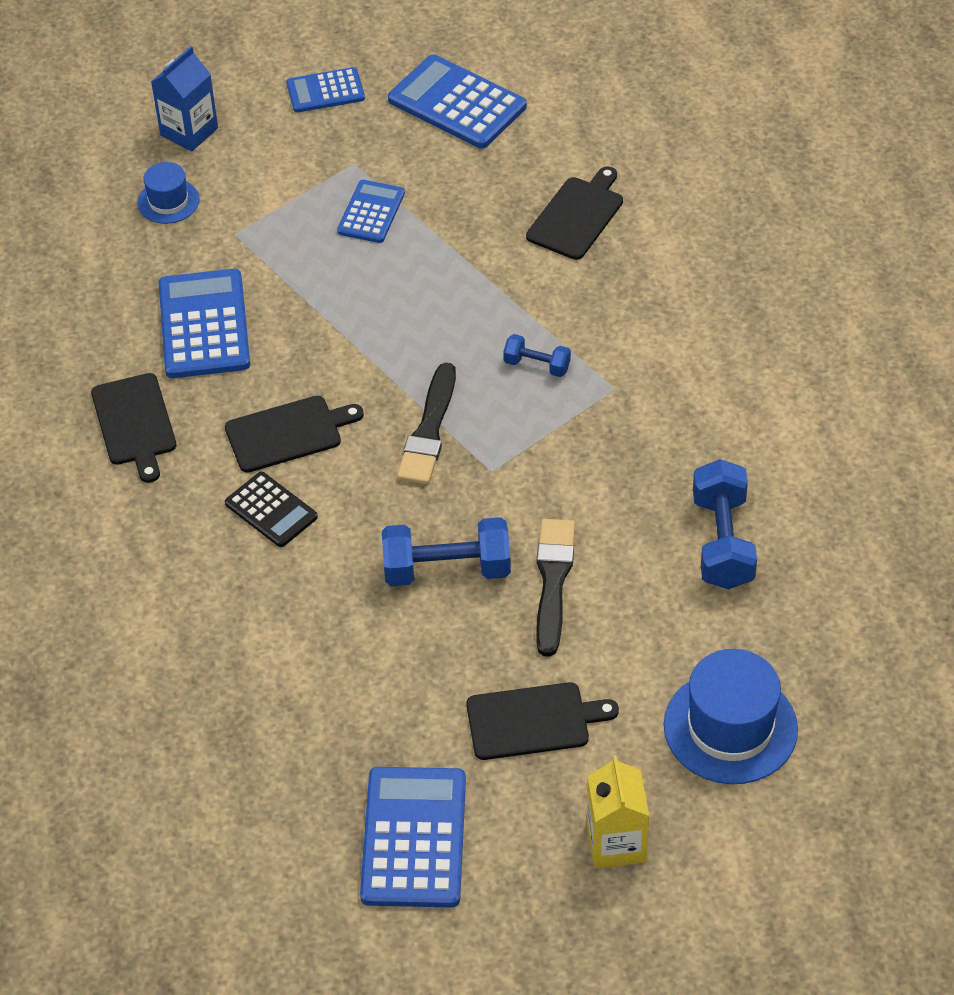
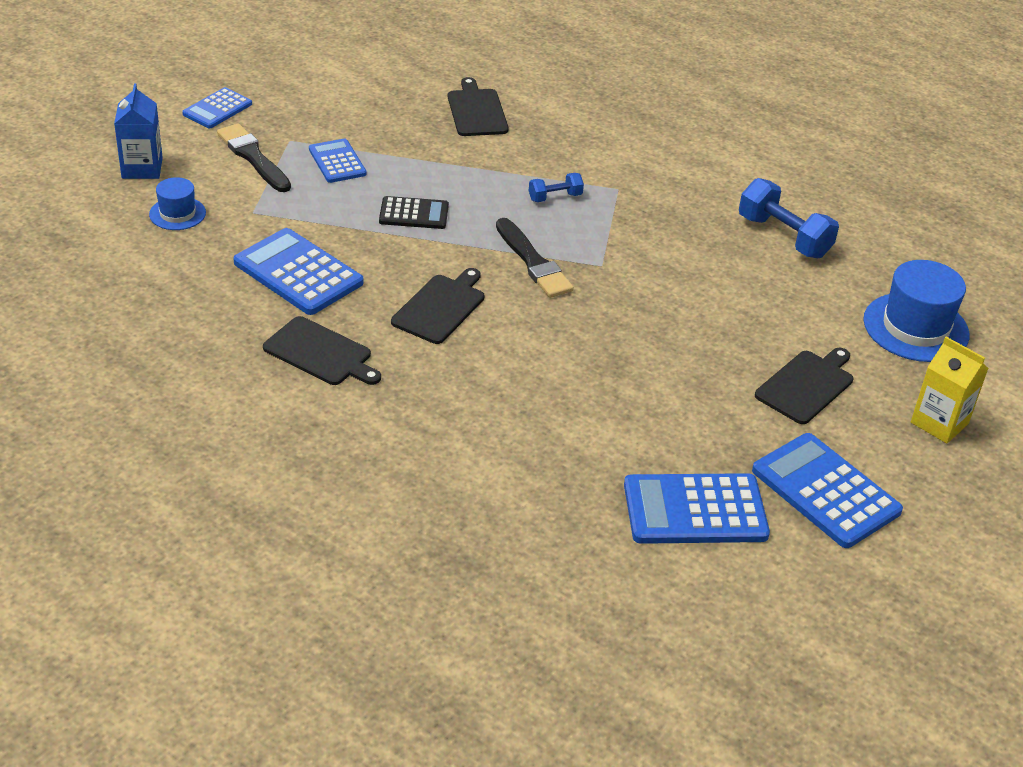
camera: 45 degrees left, 10 degrees down
black calculator [225,472,318,547] -> black calculator moved to [379,196,449,229]
blue dumbbell [382,517,511,586] -> none
blue calculator [388,54,527,149] -> blue calculator moved to [624,473,770,544]
black brush [536,519,575,657] -> black brush moved to [217,123,291,192]

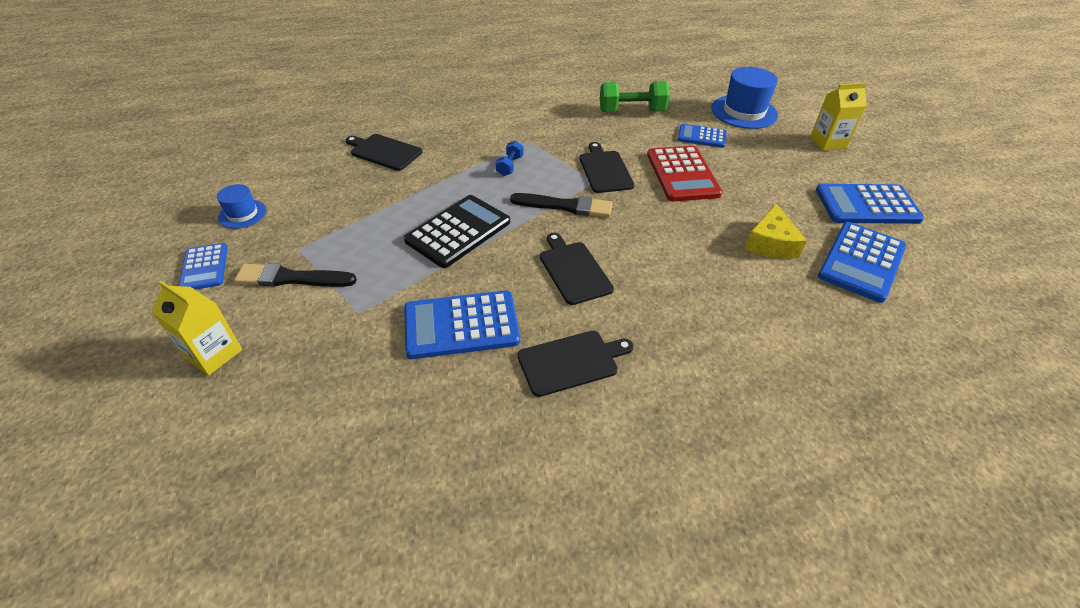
camera: 50 degrees left, 5 degrees up
blue carton [114,83,163,179] -> yellow carton [152,281,242,376]
blue hat [149,177,206,230] -> blue hat moved to [217,184,267,229]
blue calculator [309,139,367,183] -> blue calculator moved to [678,124,727,148]
black calculator [379,196,449,229] -> black calculator [404,195,510,268], size x1.67
blue dumbbell [739,178,839,258] -> green dumbbell [600,81,670,112]
black cutting board [755,347,853,424] -> black cutting board moved to [579,142,634,193]
none -> red calculator [647,146,722,201]
none -> yellow cheese [745,203,807,259]

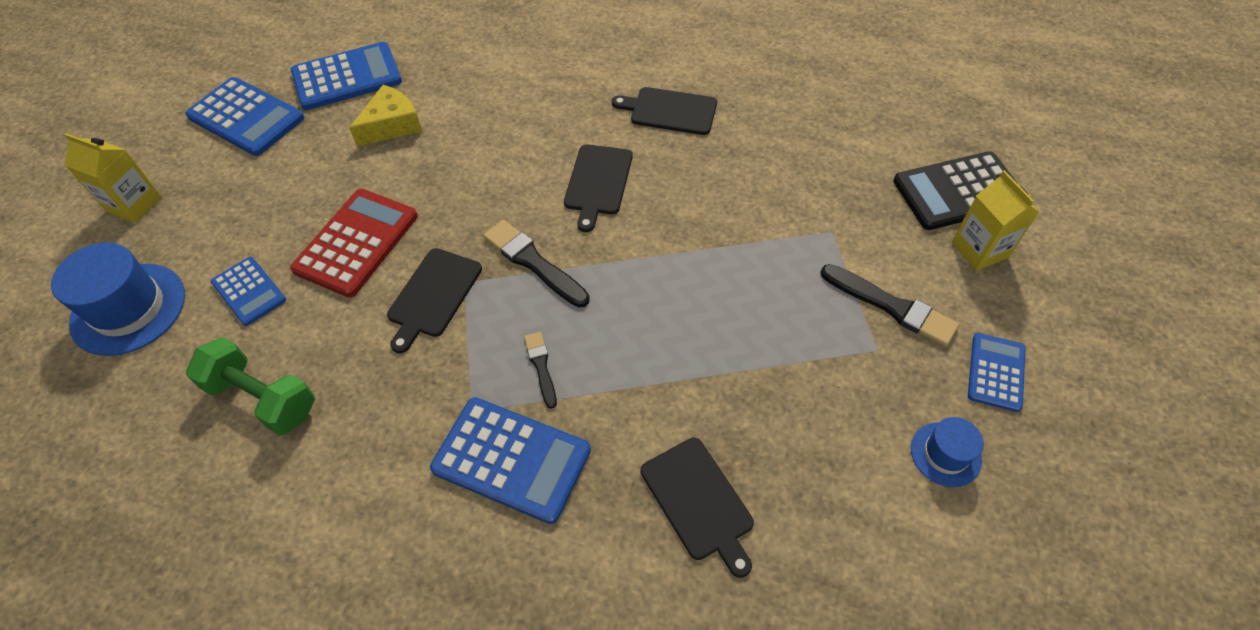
camera: 145 degrees left, 10 degrees up
black calculator [404,195,510,268] -> black calculator moved to [893,151,1019,230]
blue calculator [404,290,520,359] -> blue calculator moved to [430,397,591,524]
blue dumbbell [496,140,524,176] -> black brush [524,332,557,409]

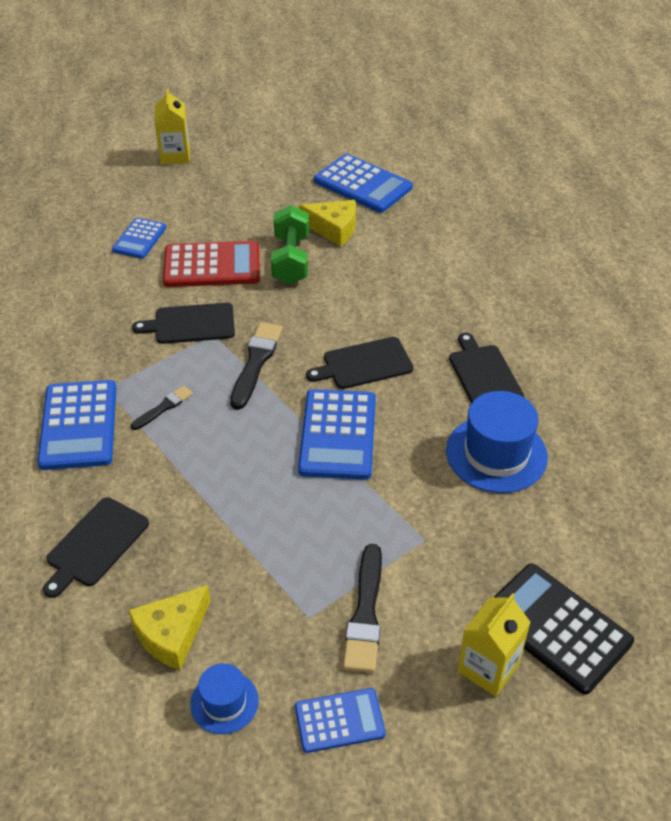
camera: 60 degrees right, 10 degrees down
blue hat [51,242,185,356] -> blue hat moved to [446,391,548,493]
blue calculator [185,77,305,156] -> blue calculator moved to [298,389,376,480]
green dumbbell [186,337,315,435] -> green dumbbell moved to [271,205,309,285]
none -> yellow cheese [128,585,210,670]

